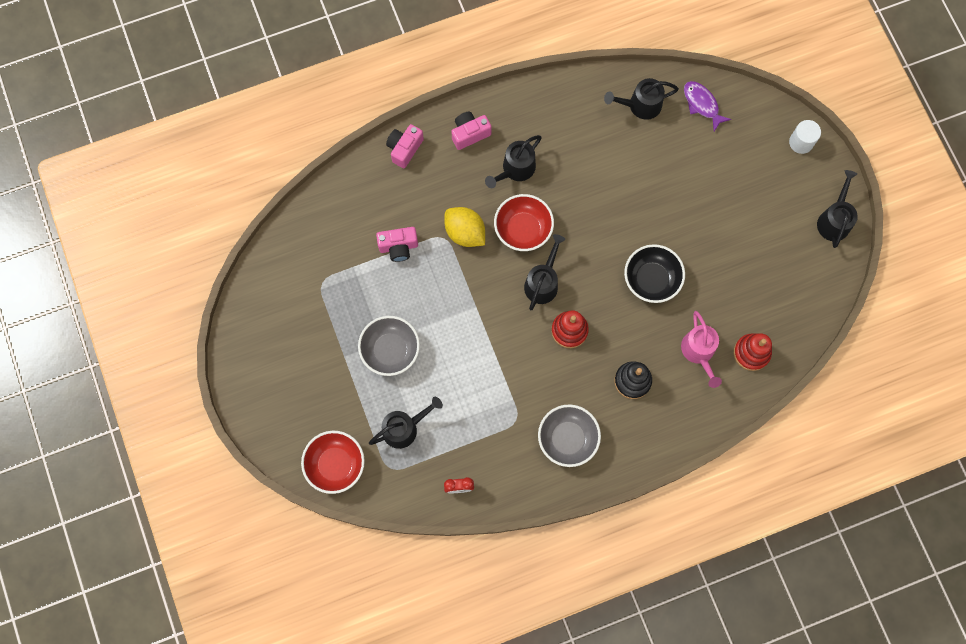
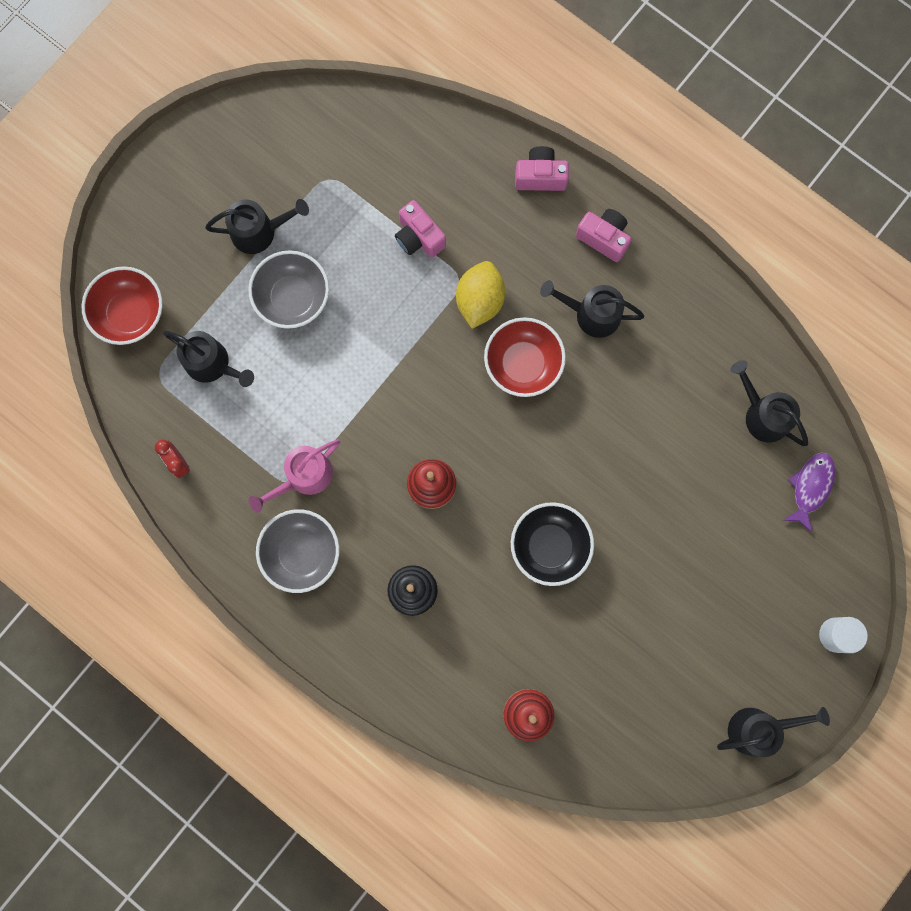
camera: 60 degrees right, 5 degrees up
black watering can [524,234,565,310] -> black watering can moved to [205,199,309,254]
pink watering can [681,311,722,388] -> pink watering can moved to [249,439,340,513]

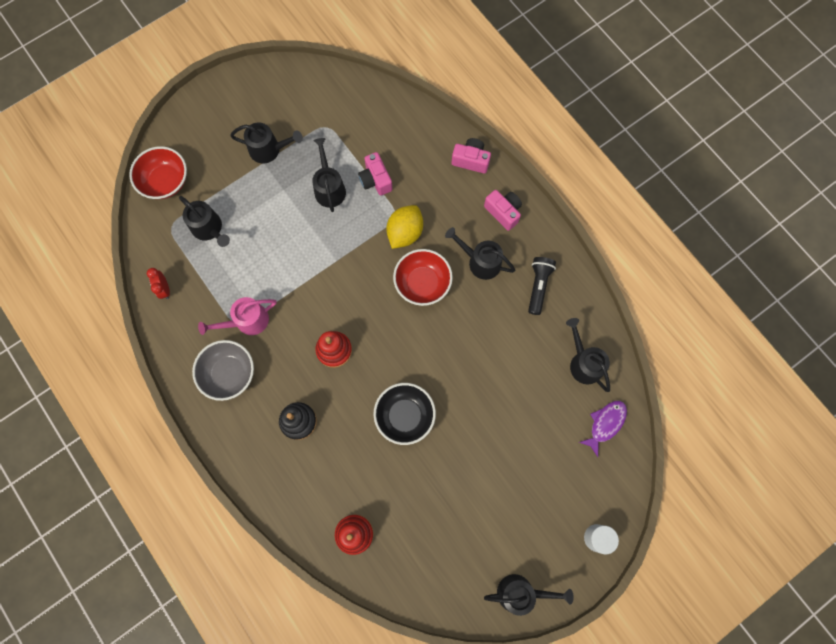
camera: 15 degrees right, 5 degrees down
grey bowl [248,250,329,329] -> none
none -> black watering can [312,138,346,212]
none -> black flashlight [528,257,556,315]

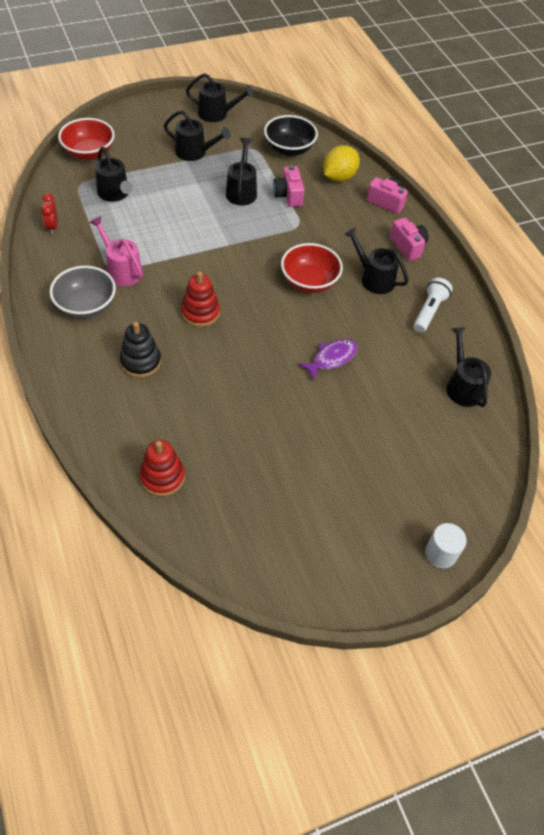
camera: 10 degrees right, 20 degrees down
pink watering can [198,297,276,335] -> pink watering can turned 60 degrees clockwise [90,216,143,286]
black bowl [374,383,436,445] -> black bowl moved to [264,115,318,156]
yellow lemon [386,205,423,249] -> yellow lemon moved to [323,145,360,182]
black watering can [484,574,574,616] -> black watering can moved to [186,73,254,122]
black flashlight [528,257,556,315] -> white flashlight [413,278,453,333]
purple fish [579,401,627,457] -> purple fish moved to [298,339,358,381]

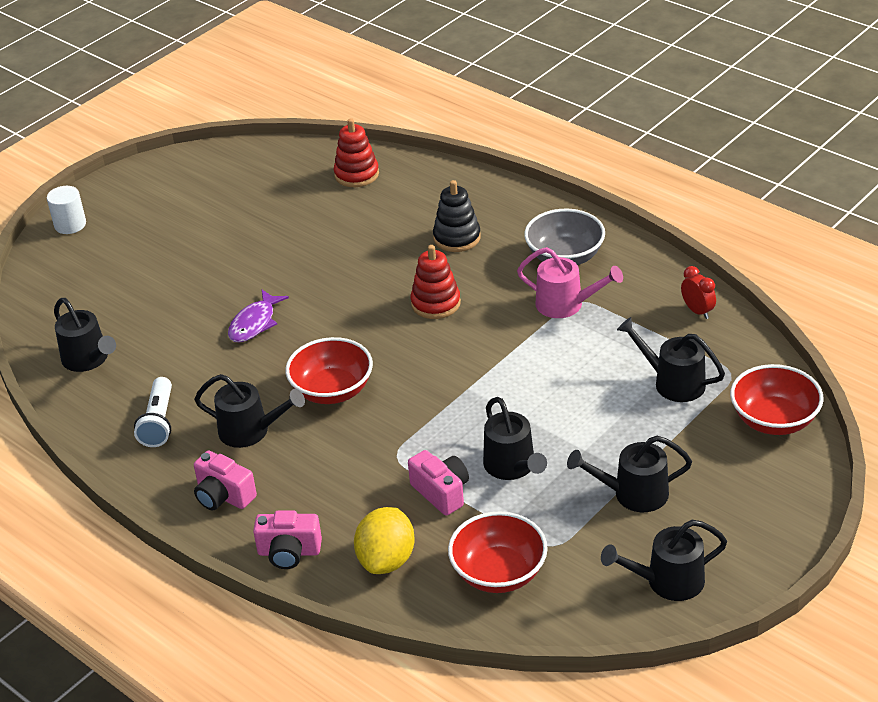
camera: 160 degrees right, 15 degrees down
black bowl [264,115,318,156] -> red bowl [448,511,548,593]

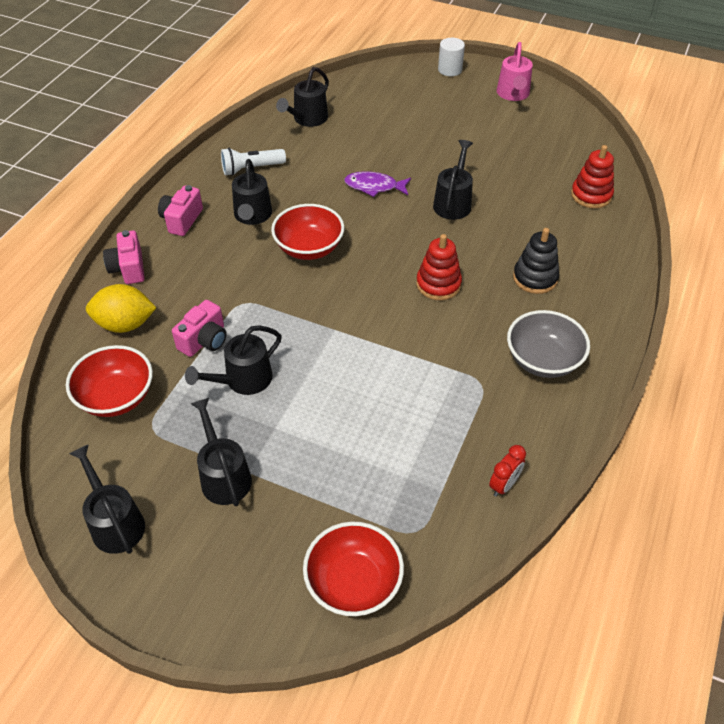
camera: 70 degrees right, 10 degrees up
pink watering can [517,247,623,318] -> pink watering can moved to [496,42,533,101]
black watering can [617,317,725,402] -> black watering can moved to [433,140,473,220]

